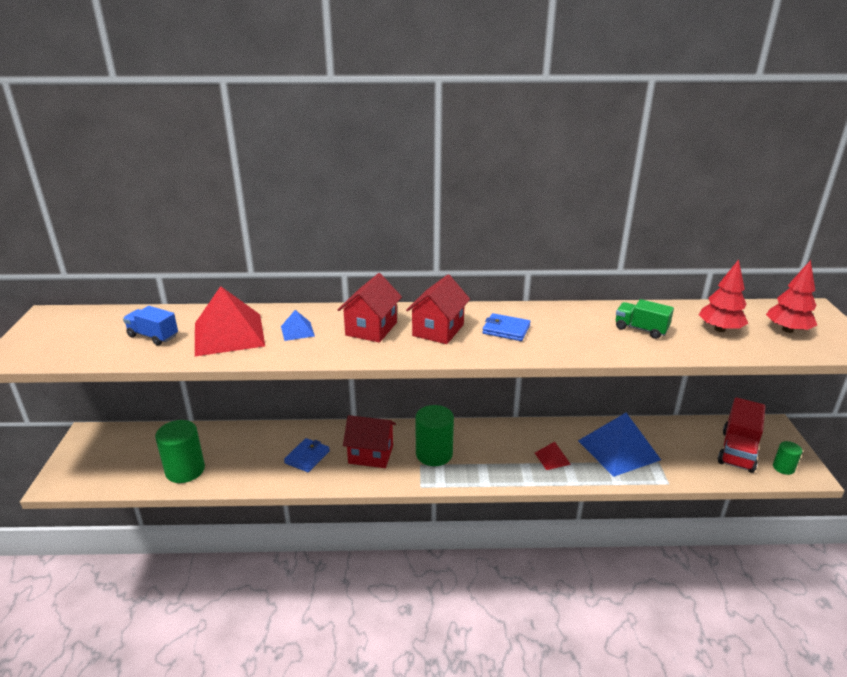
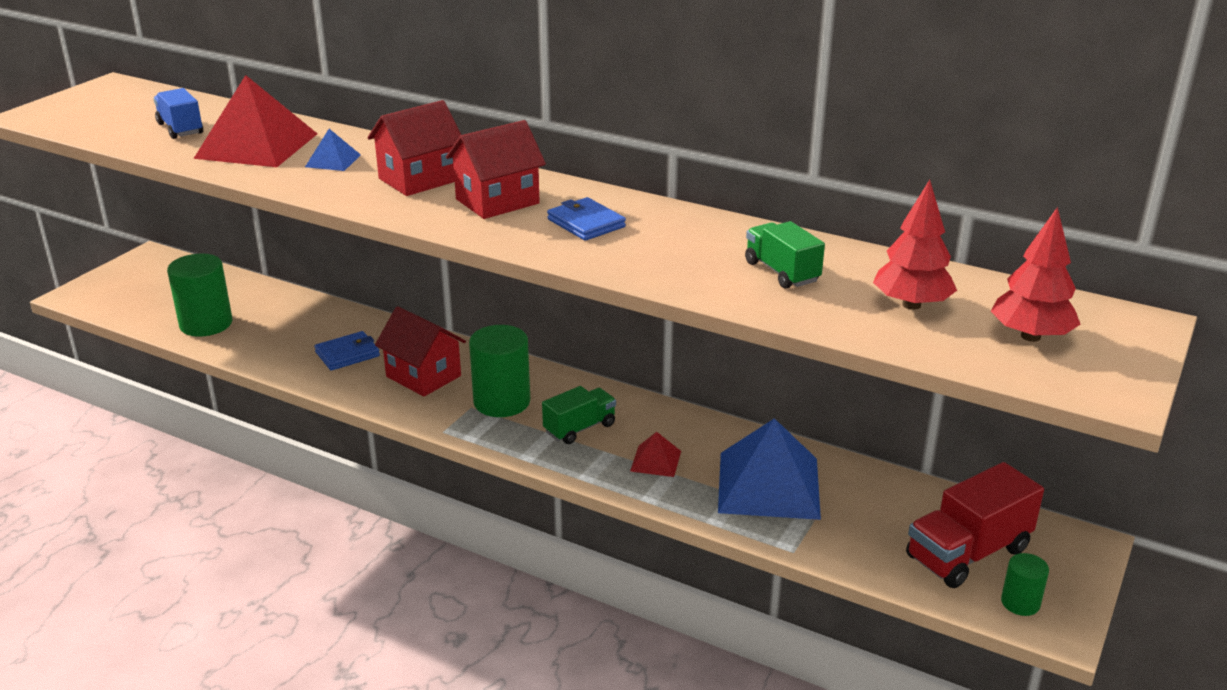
camera: 30 degrees right, 0 degrees up
none -> green truck [542,386,616,444]

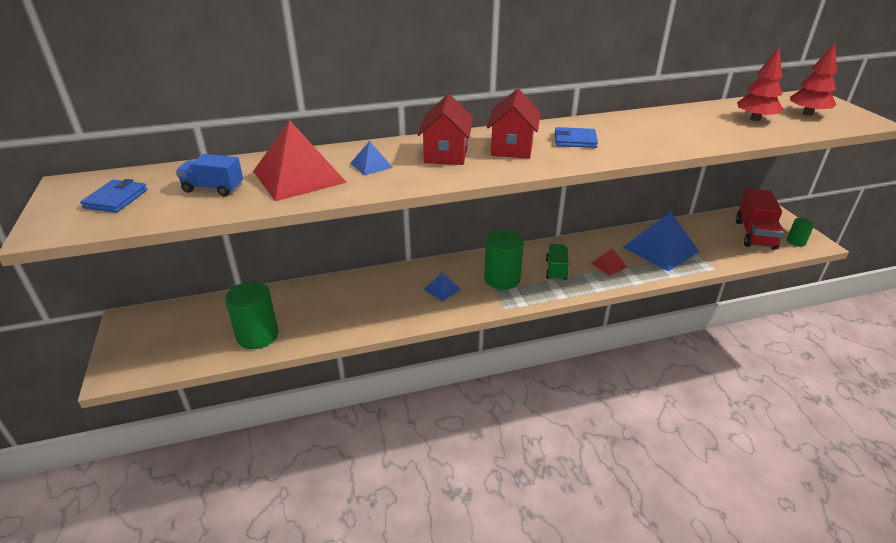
camera: 45 degrees left, 5 degrees up
blue wallet [314,331,380,371] -> blue wallet moved to [80,179,148,213]
red house [375,306,466,397] -> blue pyramid [424,272,461,301]
green truck [745,221,825,289] -> none

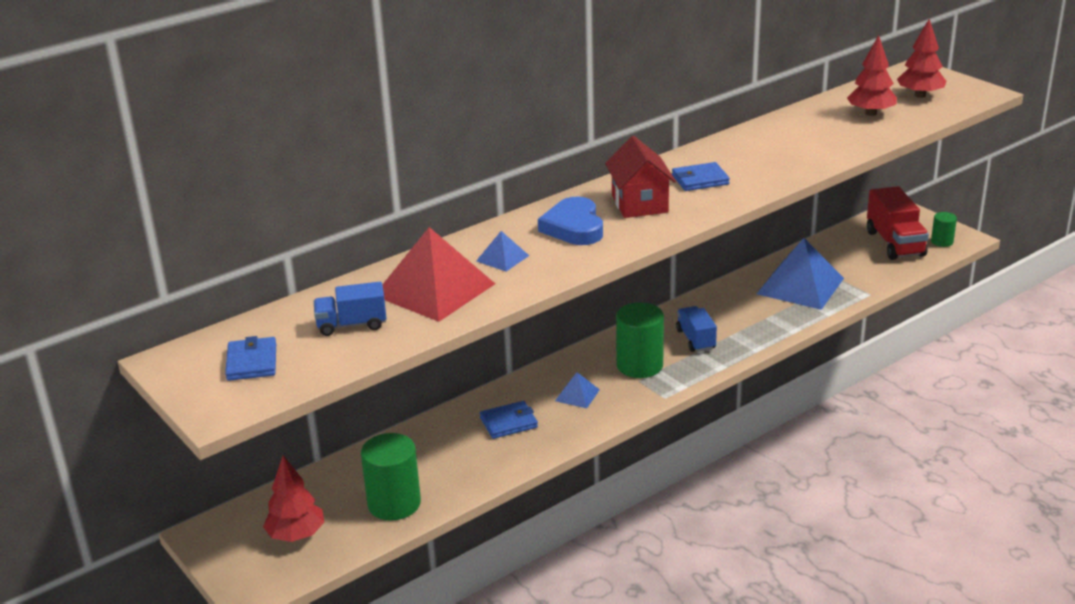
camera: 20 degrees left, 5 degrees down
red house [417,94,473,165] -> blue heart [538,197,603,245]
green truck [546,244,569,281] -> blue truck [676,306,717,352]
red pyramid [591,248,627,276] -> none
none -> red tree [263,455,324,542]
none -> blue wallet [480,401,538,439]

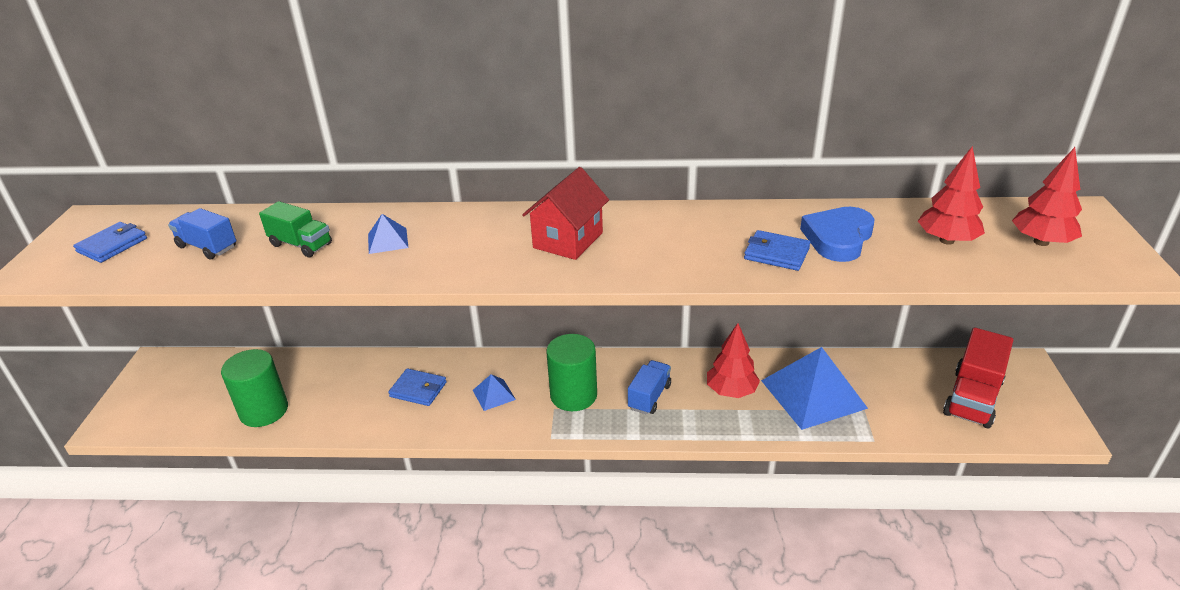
camera: 40 degrees right, 5 degrees up
red tree [263,455,324,542] -> red tree moved to [707,323,760,398]
red pyramid [382,227,495,322] -> green truck [259,201,332,257]
blue heart [538,197,603,245] -> blue heart moved to [800,207,874,262]
blue wallet [672,162,730,191] -> blue wallet moved to [744,230,810,271]
green cylinder [931,212,957,247] -> none

